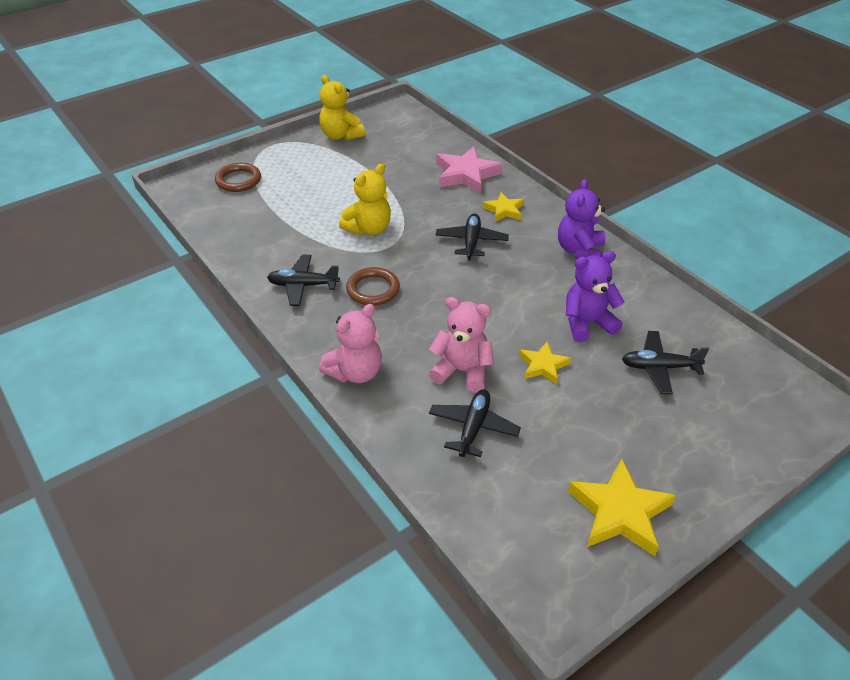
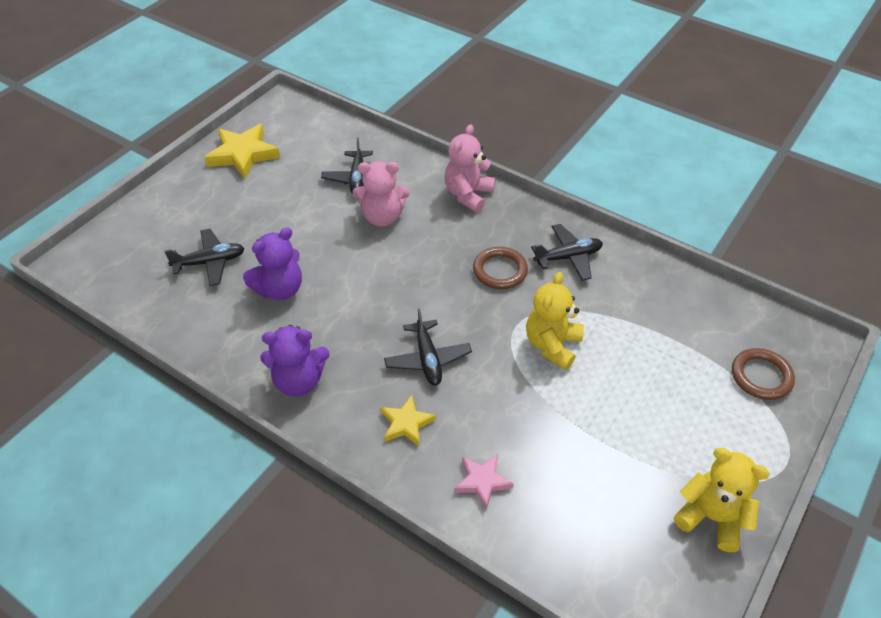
camera: 160 degrees right, 5 degrees up
pink star [437,146,502,194] -> pink star [454,454,514,510], size x0.58
yellow star [519,341,571,384] -> none
purple teddy bear [558,179,605,259] -> purple teddy bear turned 90 degrees clockwise [260,325,329,397]

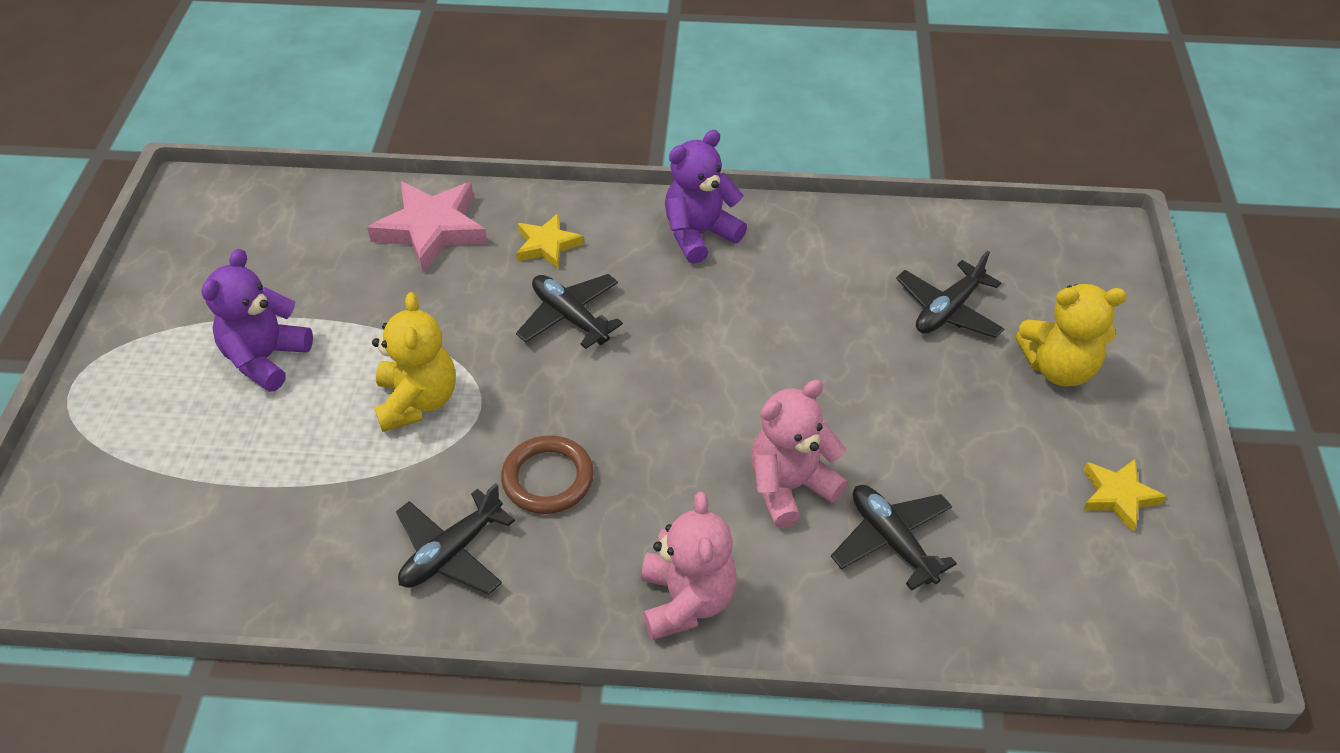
camera: 150 degrees right, 0 degrees up
yellow star [204,124,280,179] -> yellow star [1083,458,1167,532], size x0.58
purple teddy bear [243,228,302,300] -> purple teddy bear moved to [201,249,313,392]
pink star [454,454,514,510] -> pink star [367,181,488,272], size x1.71
yellow teddy bear [674,448,770,552] -> yellow teddy bear moved to [1016,284,1127,386]
brown ring [732,348,795,400] -> none

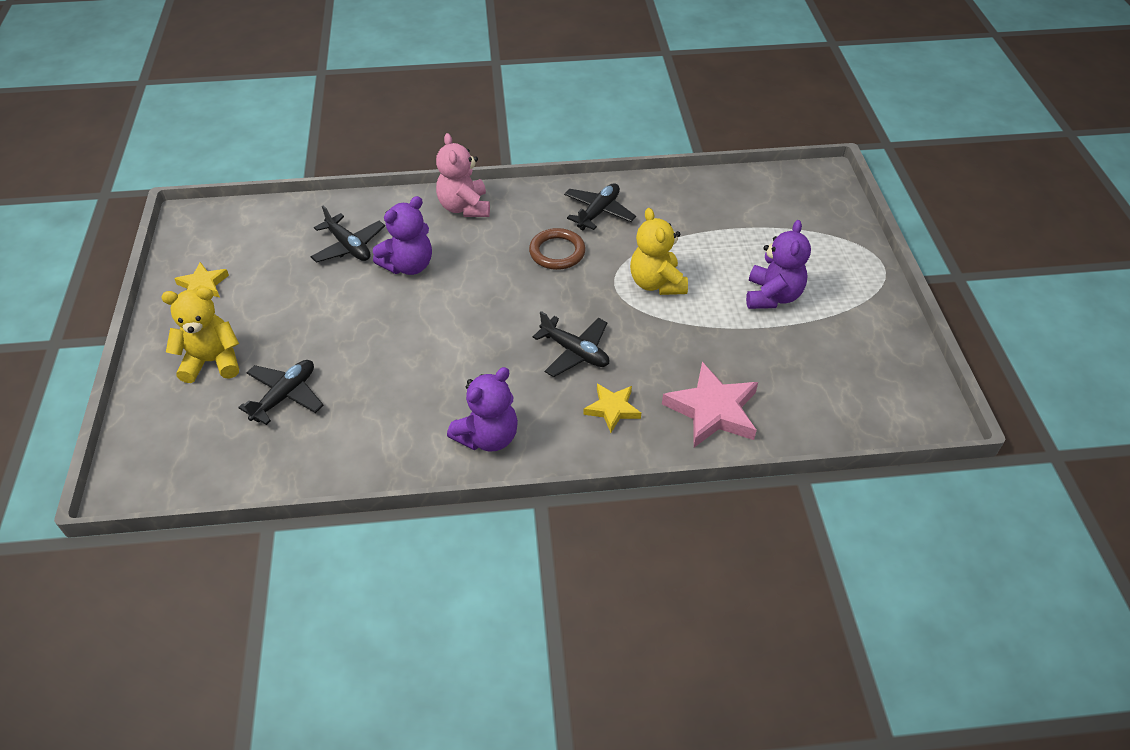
camera: 170 degrees right, 0 degrees up
pink teddy bear [751,380,848,528] -> purple teddy bear [373,196,432,275]

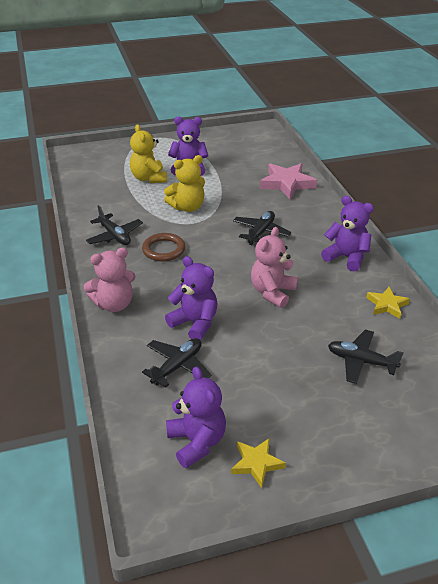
camera: 100 degrees left, 10 degrees down
yellow teddy bear [161,287,239,383] -> yellow teddy bear moved to [130,124,167,183]
black plane [564,183,636,230] -> black plane turned 150 degrees counterclockwise [86,205,143,245]
yellow star [583,384,641,433] -> yellow star moved to [366,287,410,319]
none -> purple teddy bear [166,366,226,468]
none -> pink teddy bear [251,227,298,308]

